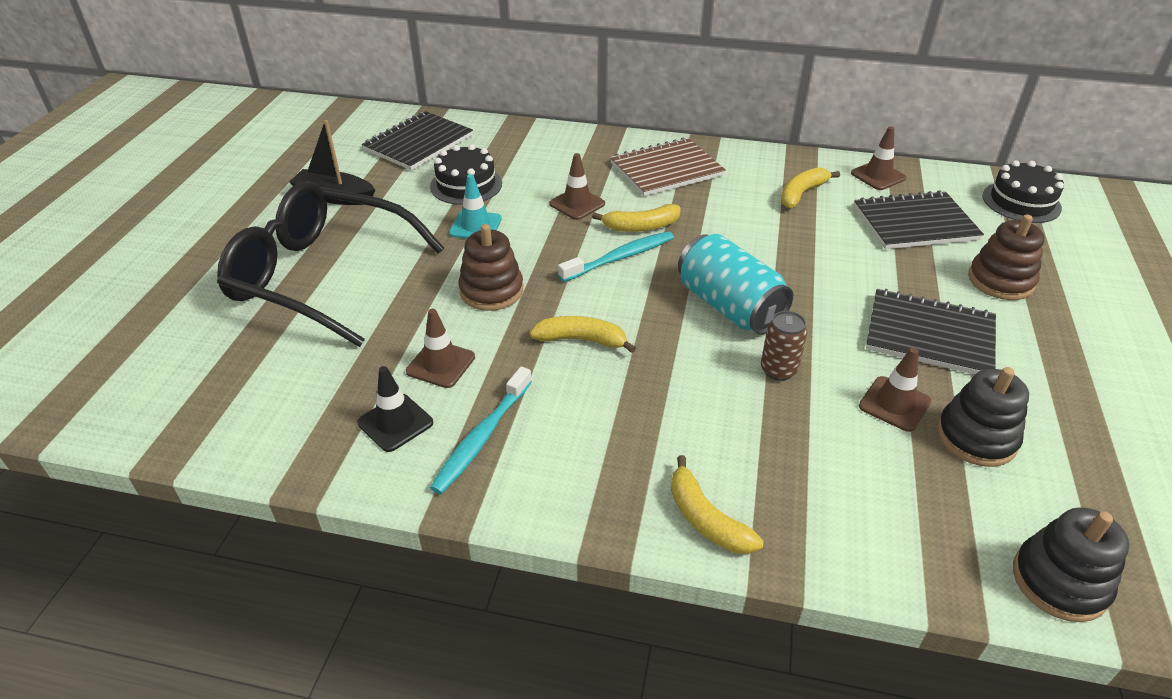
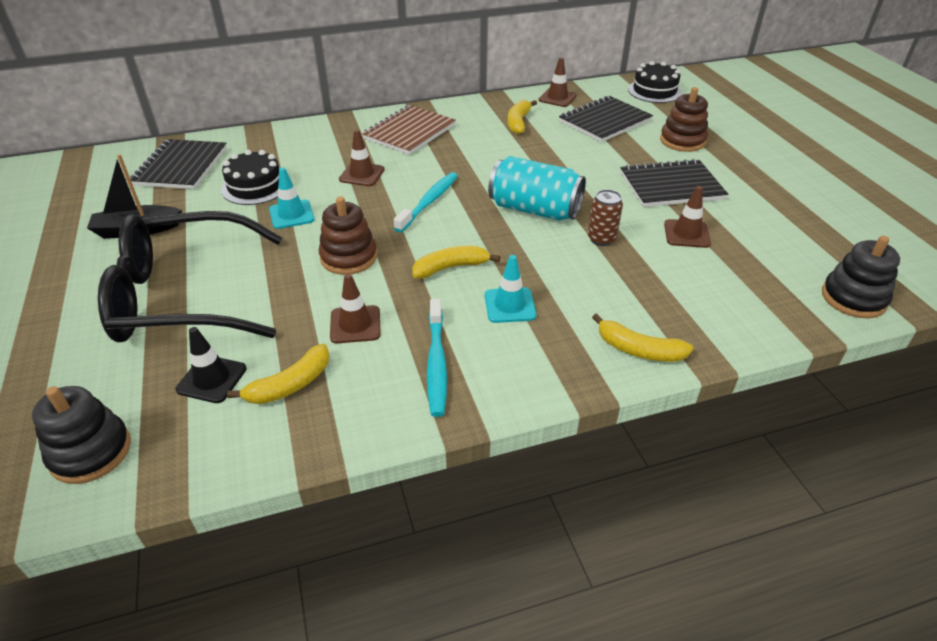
camera: 30 degrees left, 0 degrees up
black traffic cone [357,366,433,452] -> black traffic cone moved to [176,327,246,403]
yellow banana [592,204,681,232] -> yellow banana moved to [227,344,330,404]
black stacking toy [937,367,1029,467] -> black stacking toy moved to [32,386,131,484]
none -> turquoise traffic cone [485,255,536,323]

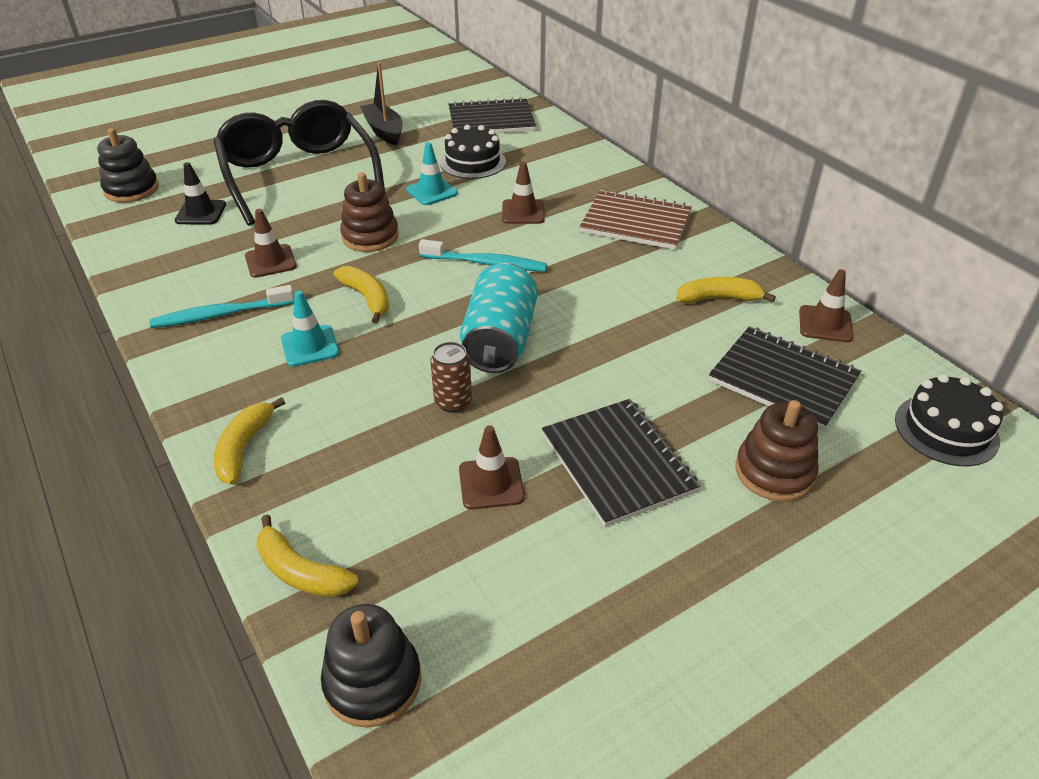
camera: 75 degrees right, 0 degrees up
yellow banana [227,344,330,404] -> yellow banana moved to [257,514,359,597]

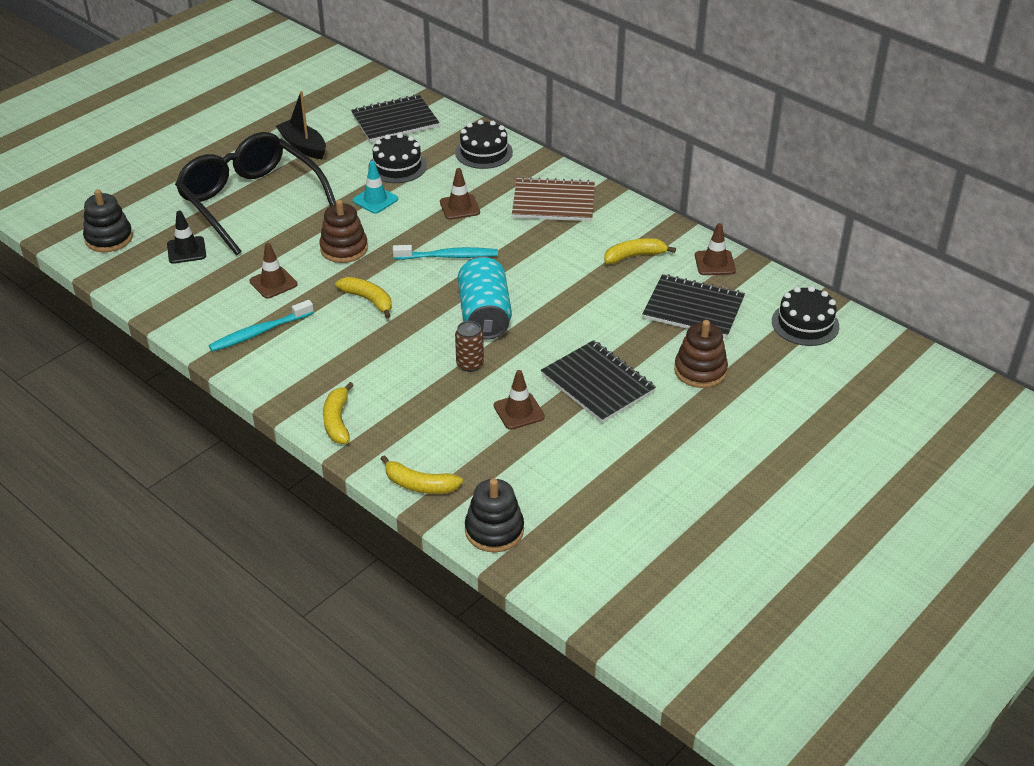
camera: 15 degrees left, 0 degrees up
turquoise traffic cone [281,291,339,367] -> none
none -> black cake [455,120,513,169]

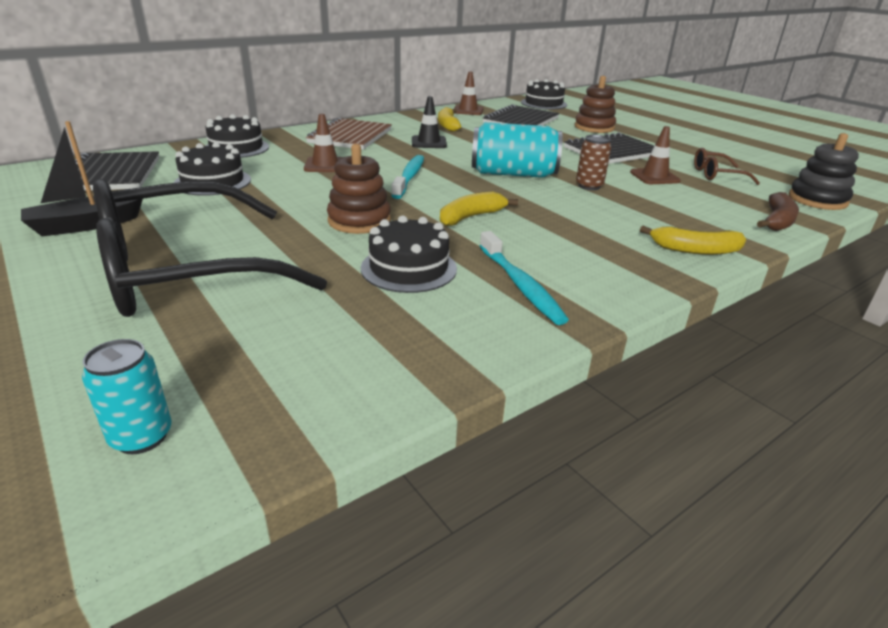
camera: 80 degrees left, 10 degrees down
black stacking toy [83,190,133,252] -> turquoise can [82,339,171,454]
black traffic cone [167,211,206,264] -> black traffic cone moved to [412,96,447,148]
brown traffic cone [249,243,297,299] -> black cake [361,215,457,293]
turquoise traffic cone [353,161,398,214] -> none
yellow banana [381,455,463,494] -> brown banana [757,192,799,231]
none -> brown glasses [694,148,760,185]

